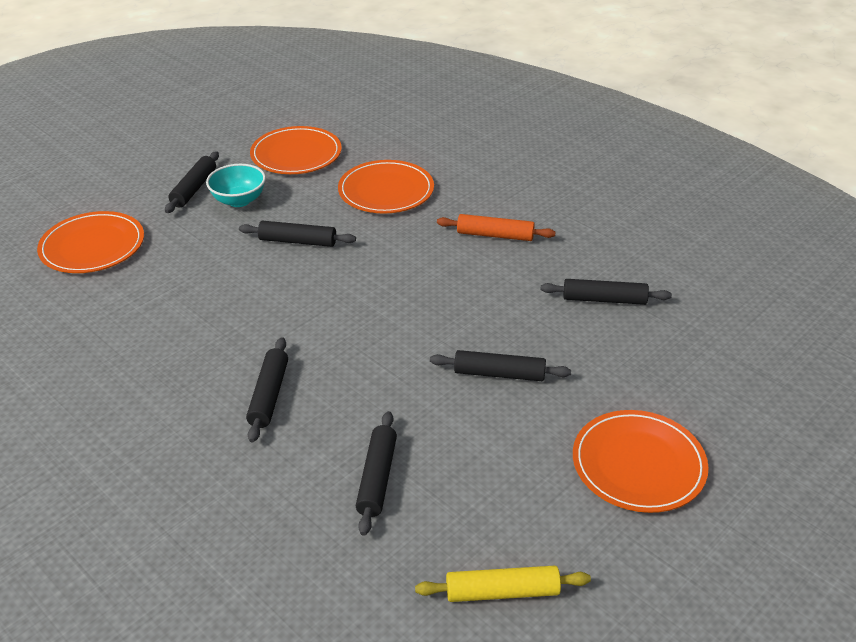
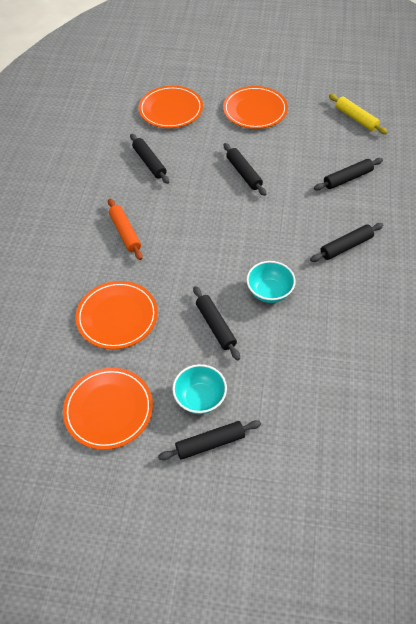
camera: 125 degrees left, 15 degrees up
orange plate [37,211,144,273] -> orange plate moved to [139,86,203,128]
none -> turquoise bowl [246,261,296,303]

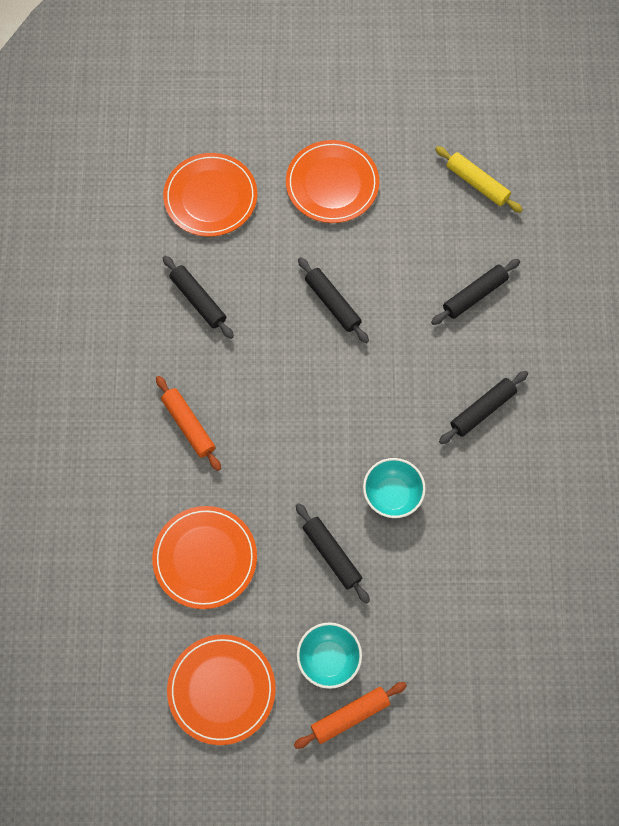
camera: 10 degrees left, 15 degrees up
black rolling pin [158,420,261,460] -> orange rolling pin [294,682,407,749]

